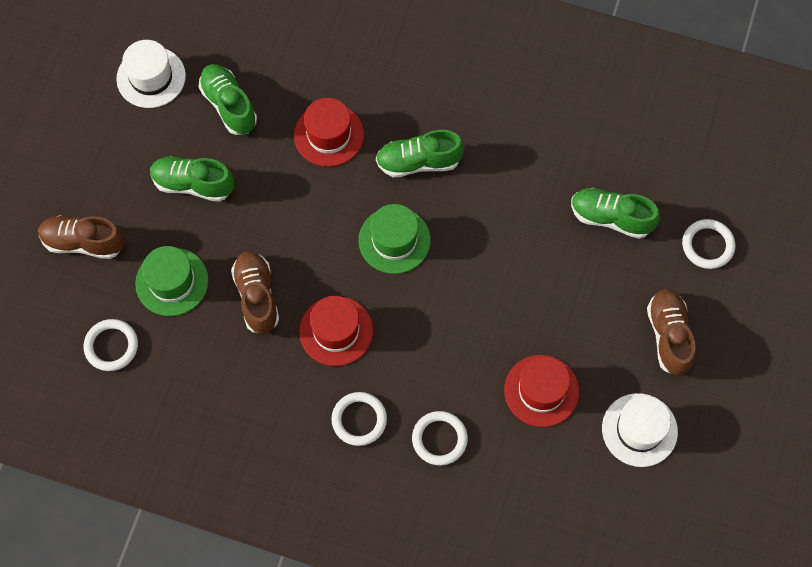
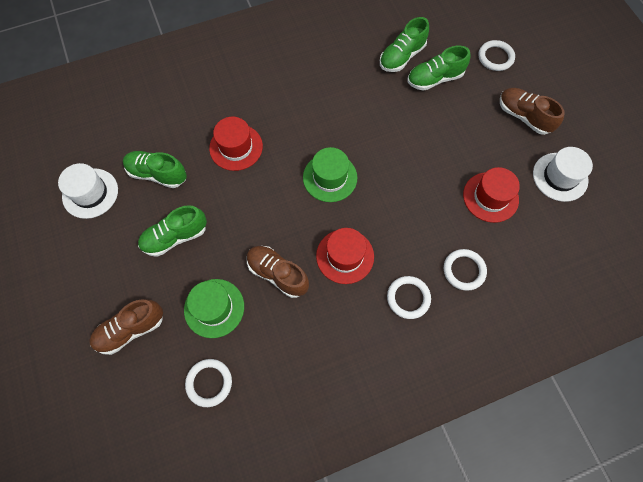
camera: 40 degrees left, 0 degrees up
green shoe [376,130,464,177] -> green shoe moved to [380,17,429,72]

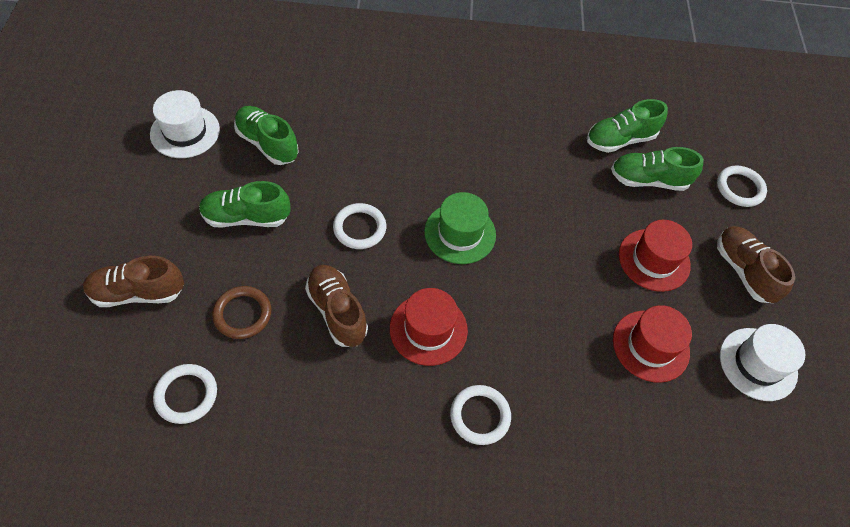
camera: 20 degrees right, 10 degrees down
green hat [184,279,244,338] -> brown ring [212,286,271,339]
red hat [209,117,263,171] -> red hat moved to [619,220,692,292]
white ring [444,249,487,291] -> white ring moved to [333,203,386,249]

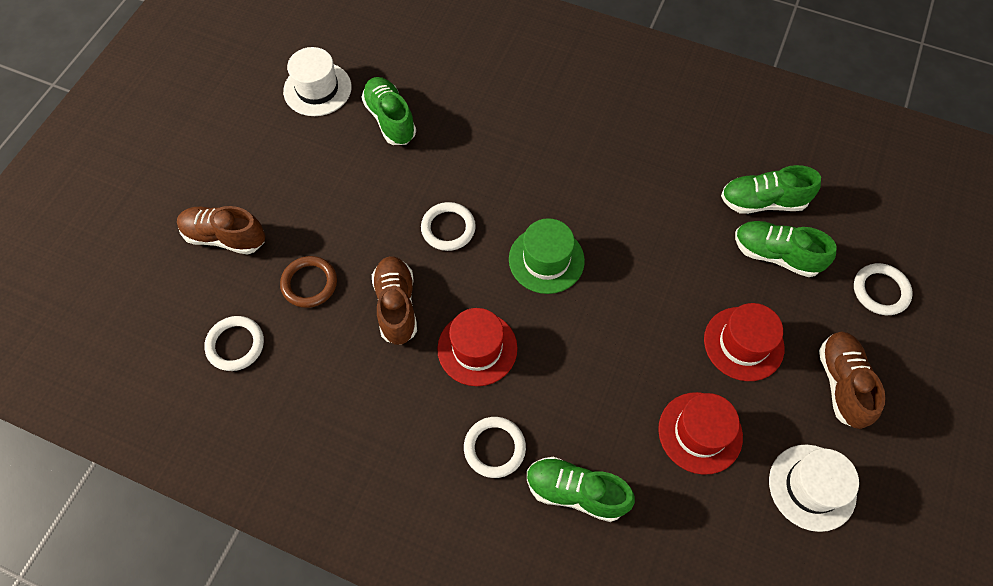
camera: 25 degrees right, 5 degrees up
green shoe [199,181,291,228] -> green shoe moved to [527,457,635,522]

